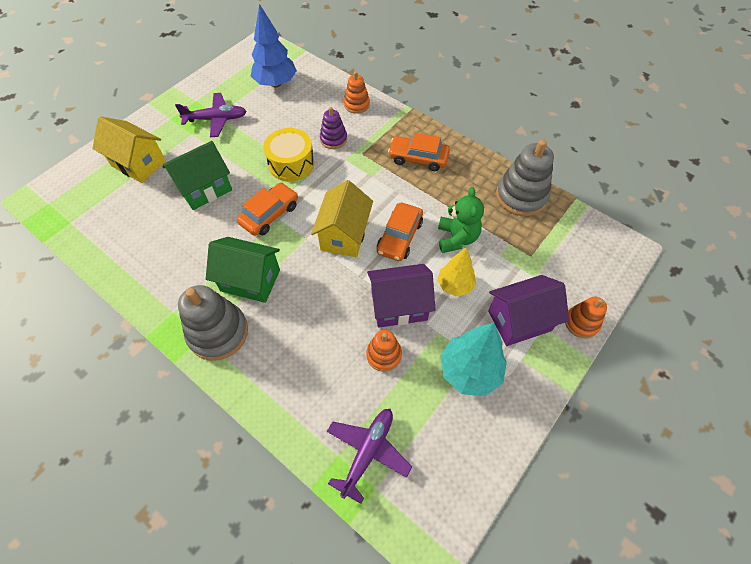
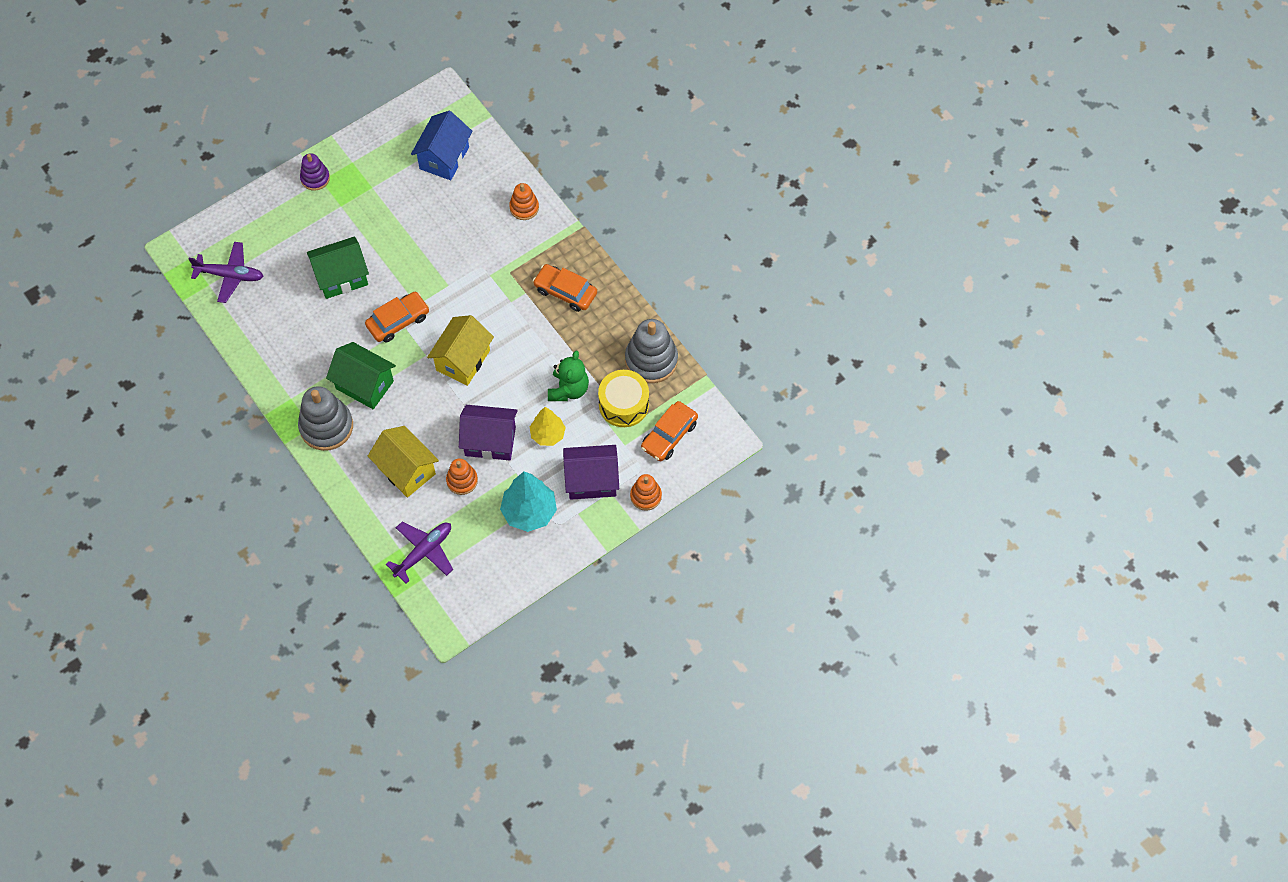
camera: 15 degrees right, 5 degrees up
yellow house [92,116,166,183] -> yellow house moved to [368,426,439,498]
purple plane [175,93,247,137] -> purple plane moved to [189,242,263,303]
blue tree [251,4,297,87] -> blue house [411,111,472,180]
yellow drum [263,128,315,181] -> yellow drum moved to [598,370,649,427]
purple stacking toy [320,107,347,149] -> purple stacking toy moved to [300,153,330,191]
orange car [377,203,423,261] -> orange car moved to [641,401,698,461]

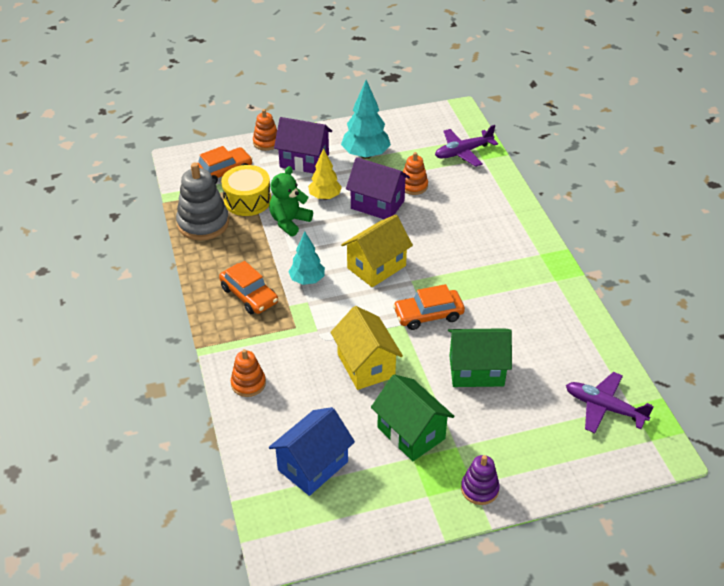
camera: 160 degrees left, 20 degrees down
grey stacking toy [298,386,353,451] -> none
green house [326,342,396,409] -> green house moved to [371,374,455,461]
yellow house [368,426,439,498] -> yellow house moved to [330,306,403,390]
none -> turquoise tree [288,232,325,285]

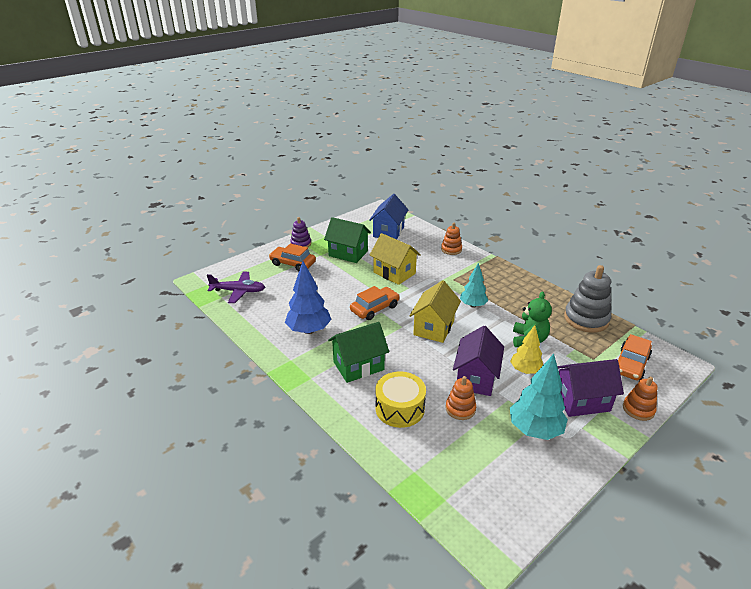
camera: 155 degrees right, 10 degrees down
orange car [219,261,278,314] -> orange car moved to [269,243,316,271]
yellow drum [221,165,271,216] -> yellow drum moved to [375,371,426,428]
purple house [346,157,410,219] -> purple house turned 75 degrees counterclockwise [453,326,504,396]
purple plane [435,125,498,167] -> none
green house [448,328,512,387] -> green house moved to [328,322,389,383]
none -> blue tree [285,261,331,334]

